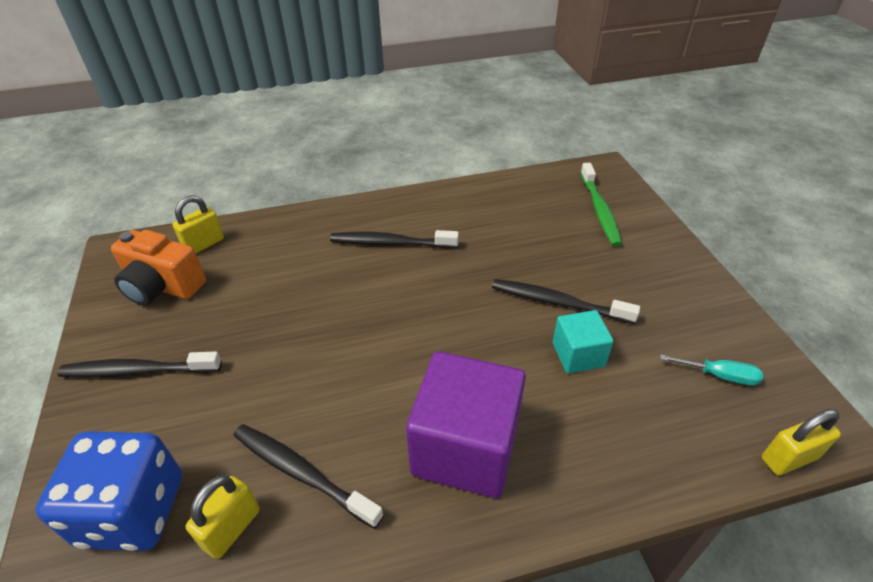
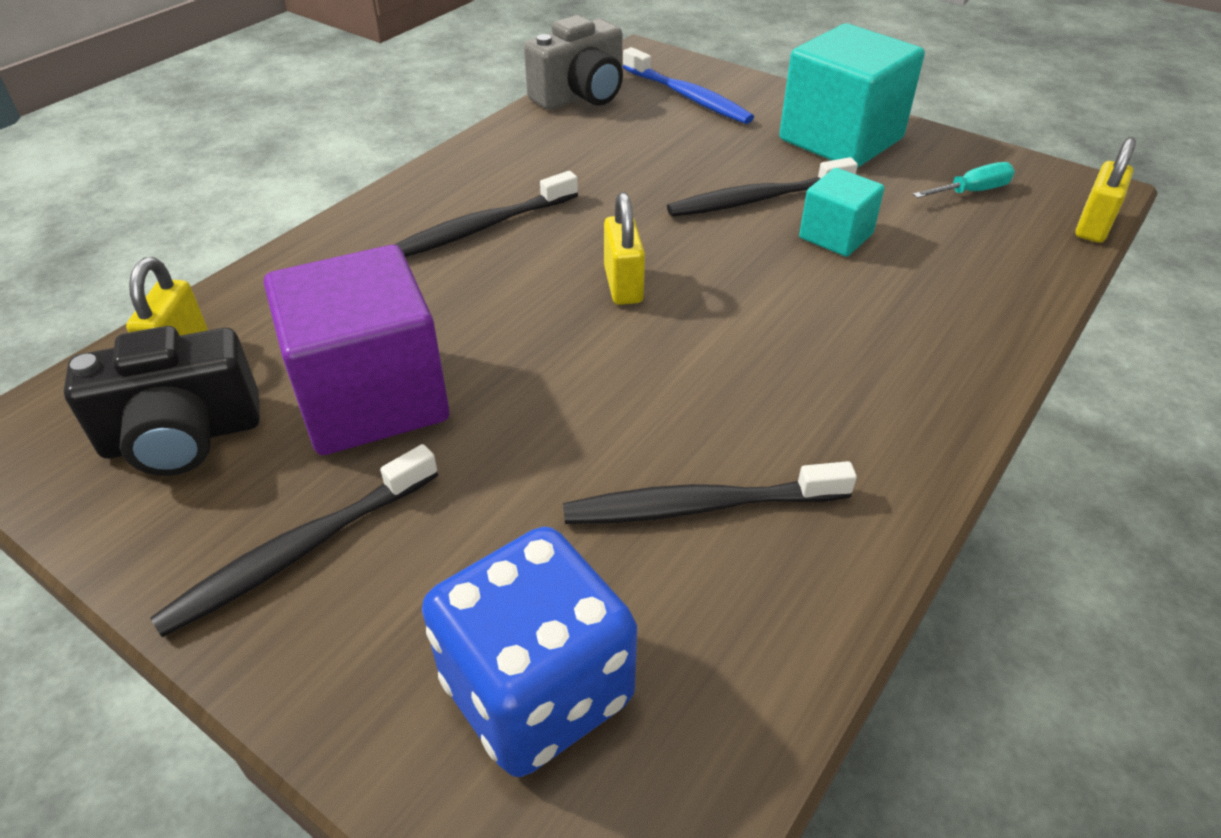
camera: 40 degrees left, 0 degrees up
orange camera [111,230,206,306] -> black camera [64,326,260,476]
yellow padlock [186,475,260,559] -> yellow padlock moved to [604,192,645,305]
purple cube [406,351,526,498] -> purple cube moved to [264,245,449,455]
green toothbrush [581,163,622,247] -> blue toothbrush [623,47,754,124]
none -> grey camera [524,15,623,110]
none -> turquoise cube [779,23,925,168]

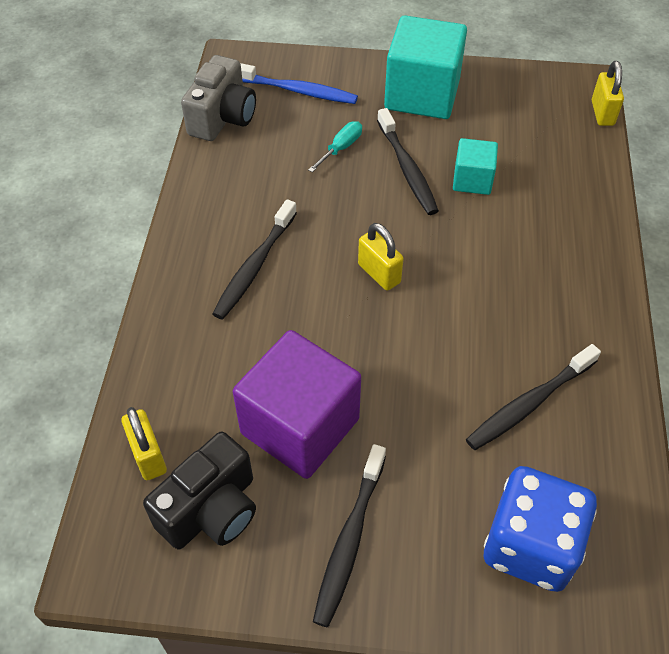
camera: 30 degrees left, 10 degrees up
black toothbrush [667,157,858,217] -> black toothbrush turned 60 degrees counterclockwise [377,108,439,215]
turquoise screwdriver [913,162,1015,198] -> turquoise screwdriver moved to [308,121,362,172]

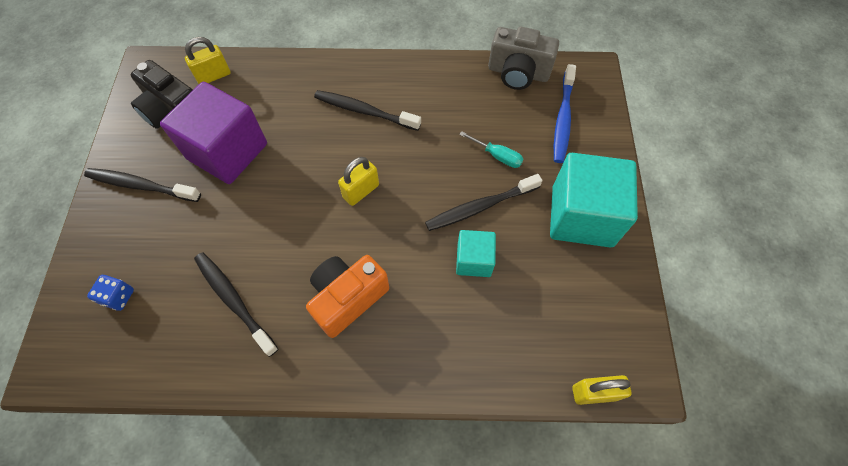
camera: 85 degrees right, 10 degrees up
blue dice [484,466,597,592] -> blue dice [87,275,134,311], size x0.44
none -> orange camera [306,255,389,338]

